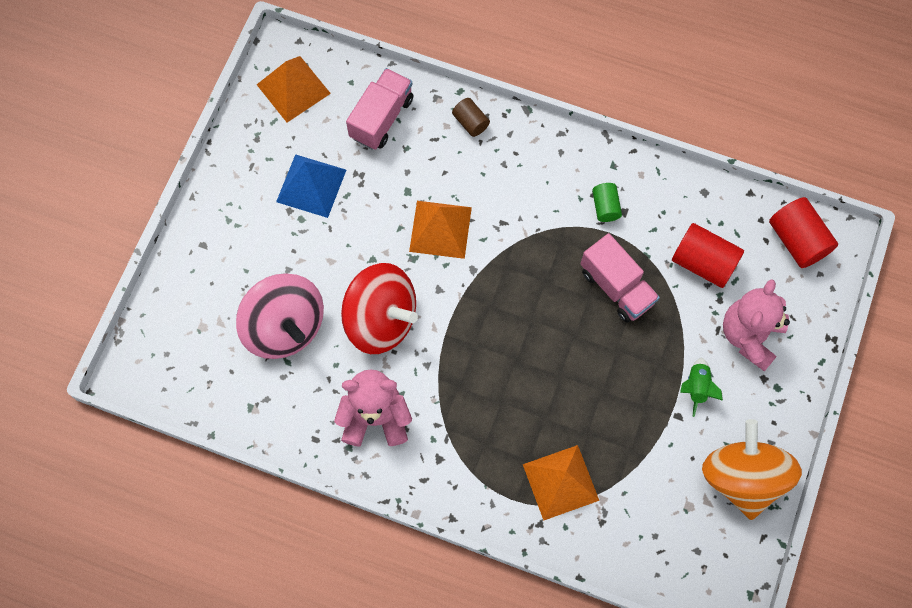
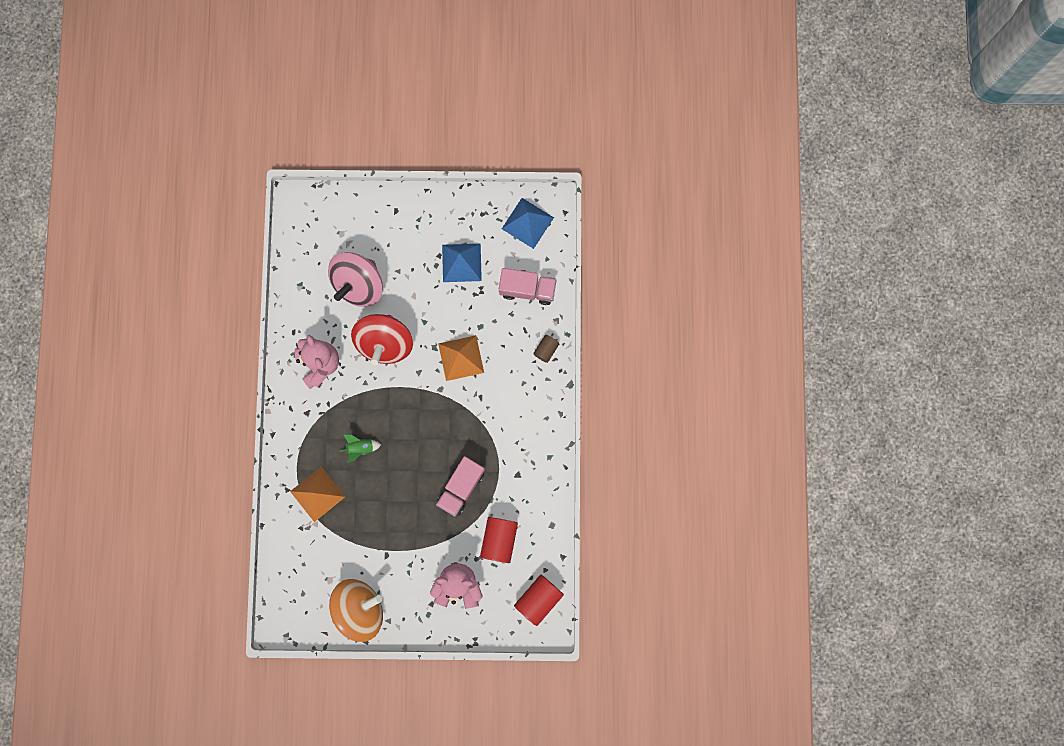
camera: 70 degrees right, 10 degrees up
orange pyramid [257,56,331,123] -> blue pyramid [502,198,554,249]
green cylinder [592,183,622,222] -> none
green rocket [680,357,723,417] -> green rocket moved to [339,434,381,462]

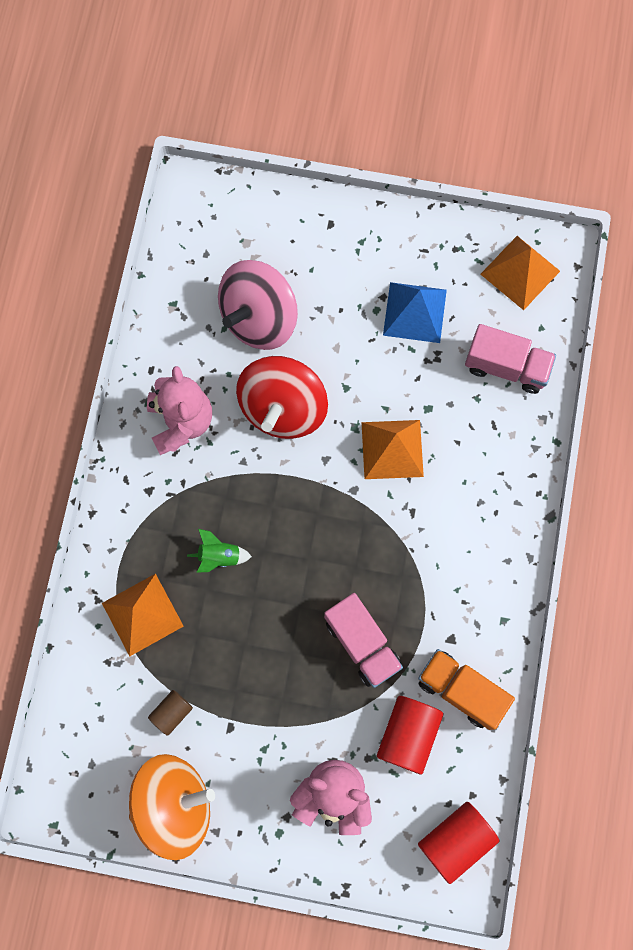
camera: 10 degrees right, 5 degrees down
pink truck [436,456,485,517] -> pink truck turned 75 degrees counterclockwise [324,593,403,688]
blue pyramid [502,198,554,249] -> orange pyramid [481,236,560,310]
brown cylinder [533,335,560,363] -> brown cylinder moved to [148,690,193,736]
none -> orange truck [418,649,515,730]

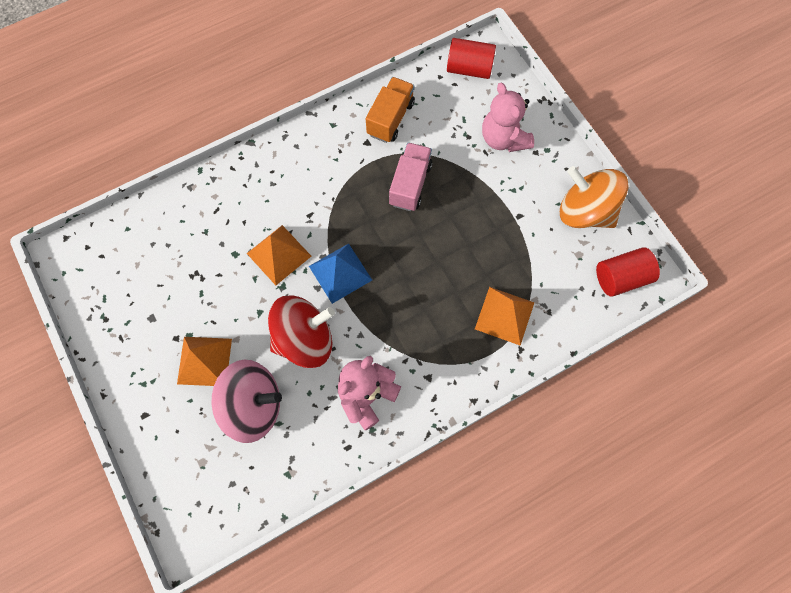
camera: 130 degrees left, 5 degrees down
brown cylinder [148,690,193,736] -> none
green rocket [187,529,252,573] -> none
red cylinder [377,696,443,775] -> red cylinder moved to [596,247,660,297]
blue pyramid [383,282,447,343] -> blue pyramid moved to [309,244,372,304]
orange truck [418,649,515,730] -> orange truck turned 150 degrees counterclockwise [366,77,415,143]
pink truck [465,324,556,394] -> none
orange pyramid [481,236,560,310] -> orange pyramid moved to [177,337,232,386]

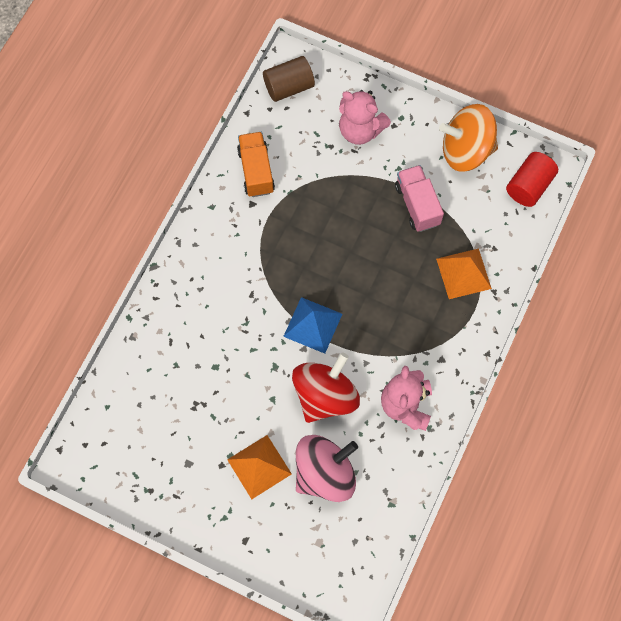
camera: 35 degrees left, 0 degrees up
orange pyramid [247,225,311,285] -> none
pink truck [389,143,433,211] -> pink truck moved to [395,165,444,232]
red cylinder [447,38,496,79] -> brown cylinder [263,56,315,102]

